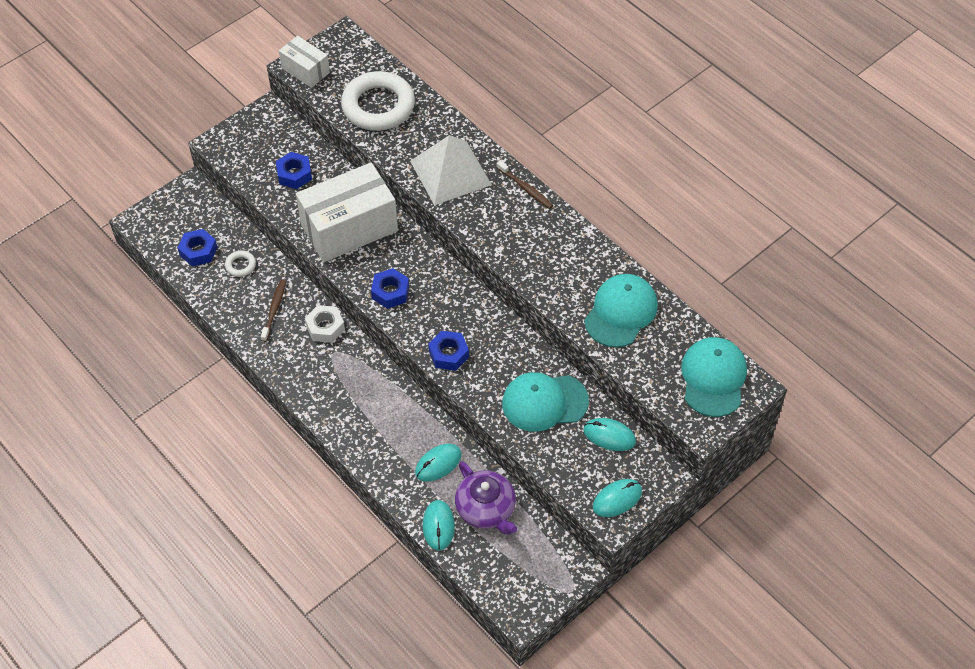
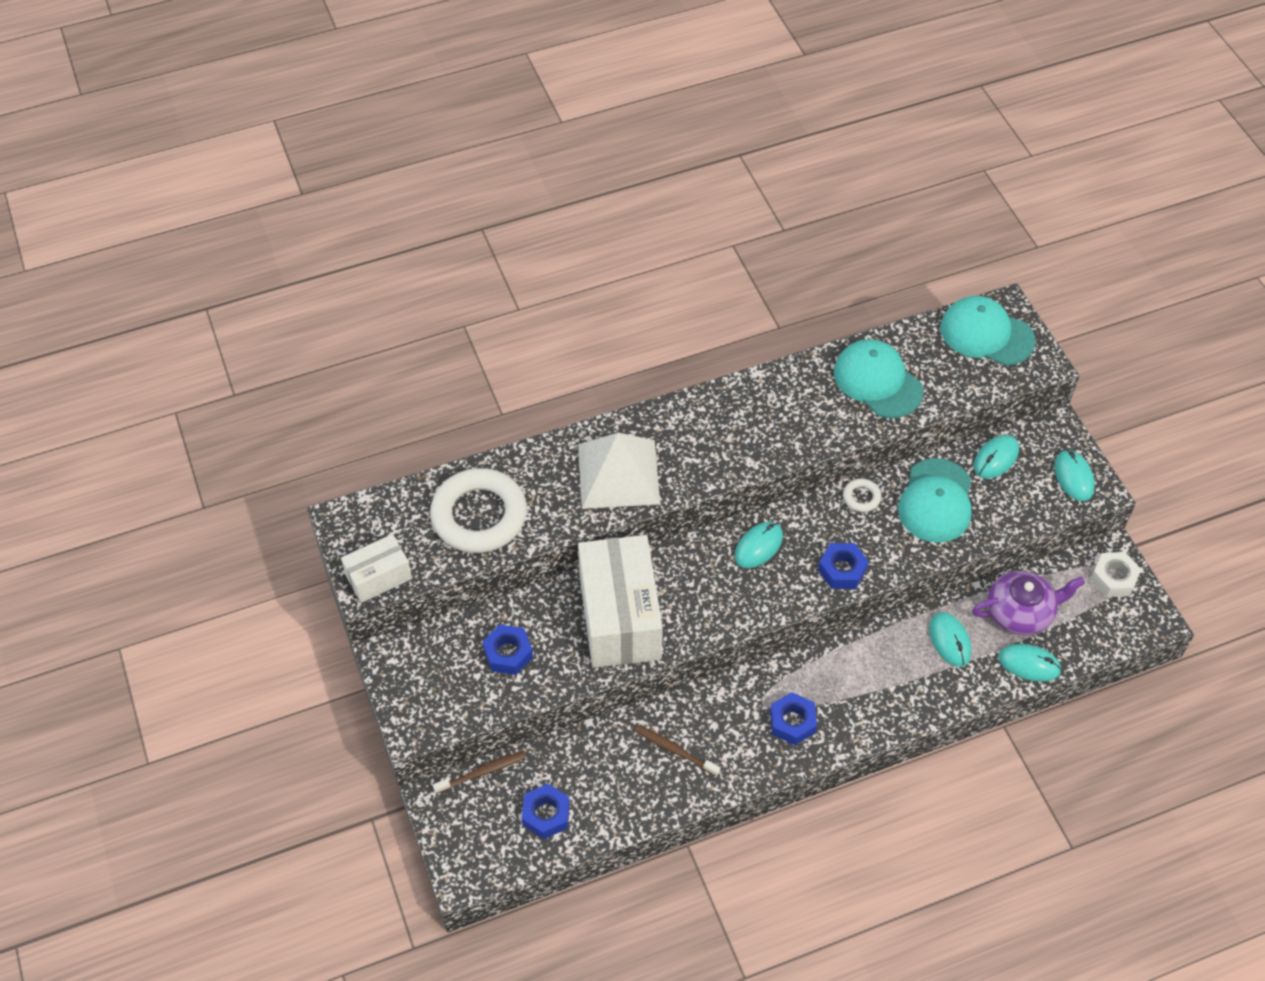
camera: 70 degrees left, 0 degrees up
white ring [225,251,256,277] -> white ring moved to [843,478,881,512]
white nut [305,305,345,343] -> white nut moved to [1090,552,1141,597]
blue nut [371,268,409,309] -> blue nut moved to [770,692,817,745]
brown toothbrush [496,161,553,209] -> brown toothbrush moved to [433,751,526,794]
none -> turquoise mouse [735,522,783,568]

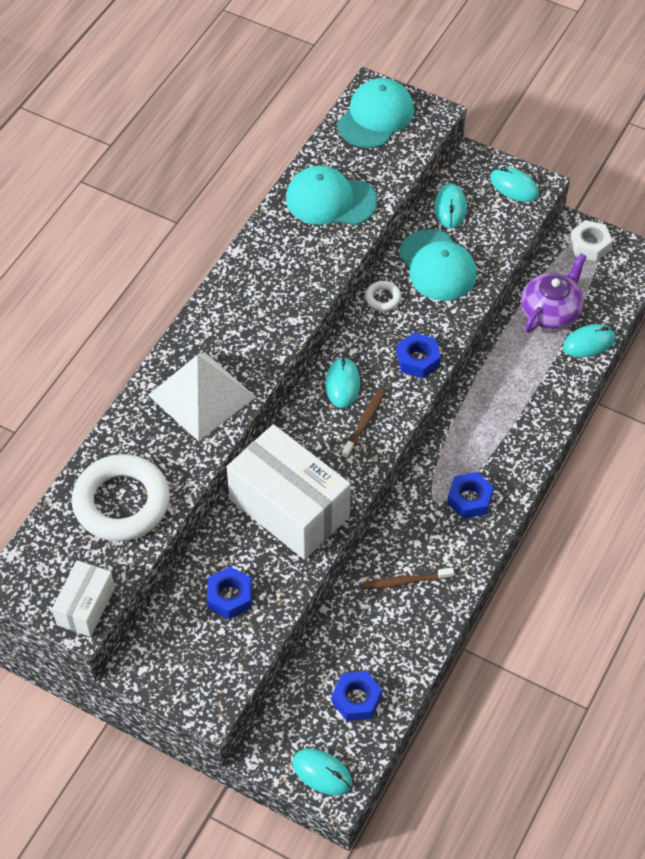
camera: 40 degrees left, 0 degrees up
brown toothbrush [433,751,526,794] -> brown toothbrush moved to [342,389,385,459]
turquoise mouse [929,612,971,667] -> turquoise mouse moved to [292,749,352,796]
turquoise cap [941,296,1036,366] -> turquoise cap turned 135 degrees clockwise [337,78,414,148]

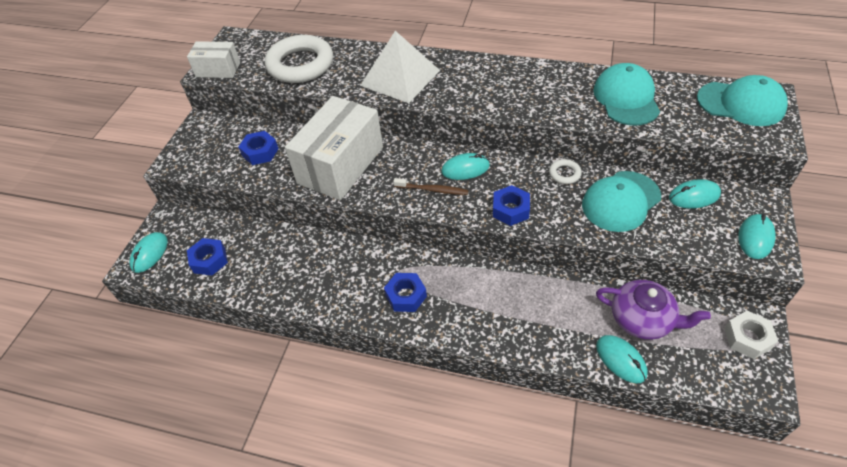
camera: 80 degrees right, 5 degrees down
brown toothbrush [363,568,454,589] -> none

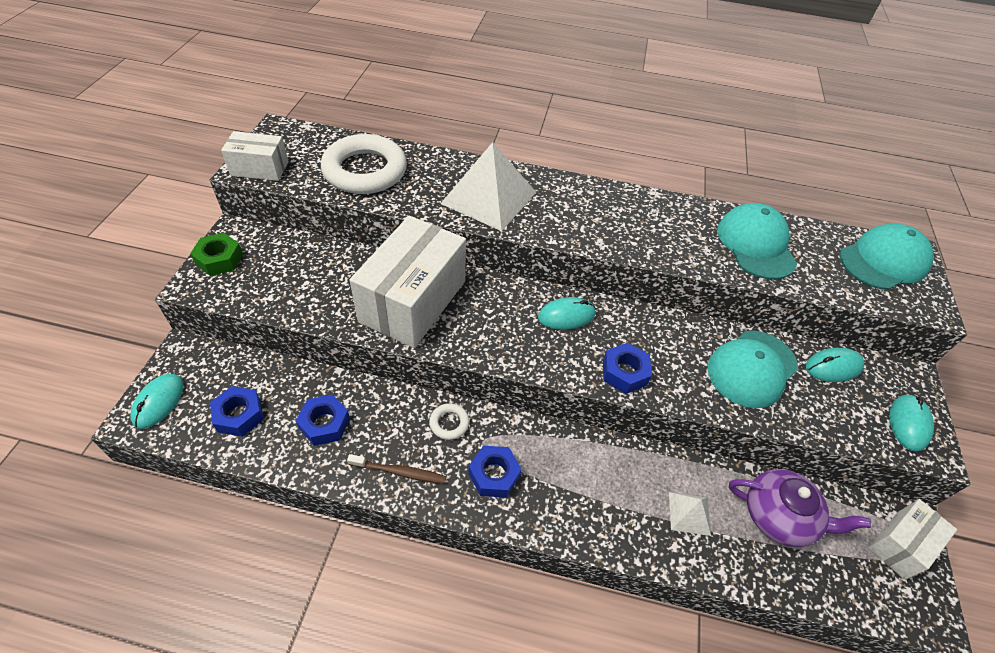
camera: 10 degrees left, 0 degrees up
blue nut [238,131,279,165] -> blue nut moved to [296,394,350,446]
brown toothbrush [393,178,468,195] -> brown toothbrush moved to [347,454,447,484]
white ring [549,159,582,184] -> white ring moved to [429,403,469,440]
turquoise mouse [596,335,648,383] -> none
turquoise cap [697,75,788,126] -> turquoise cap turned 45 degrees counterclockwise [839,223,934,290]
white nut [724,311,778,359] -> white box [869,499,957,580]
none -> green nut [190,233,243,276]
none -> white pyramid [669,492,711,536]

